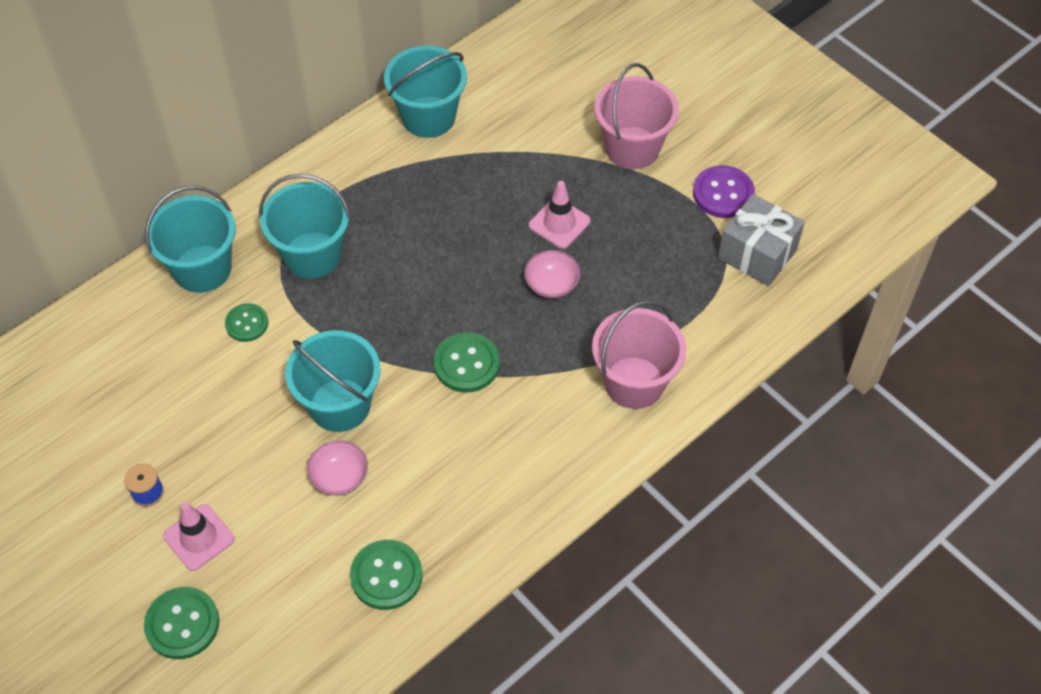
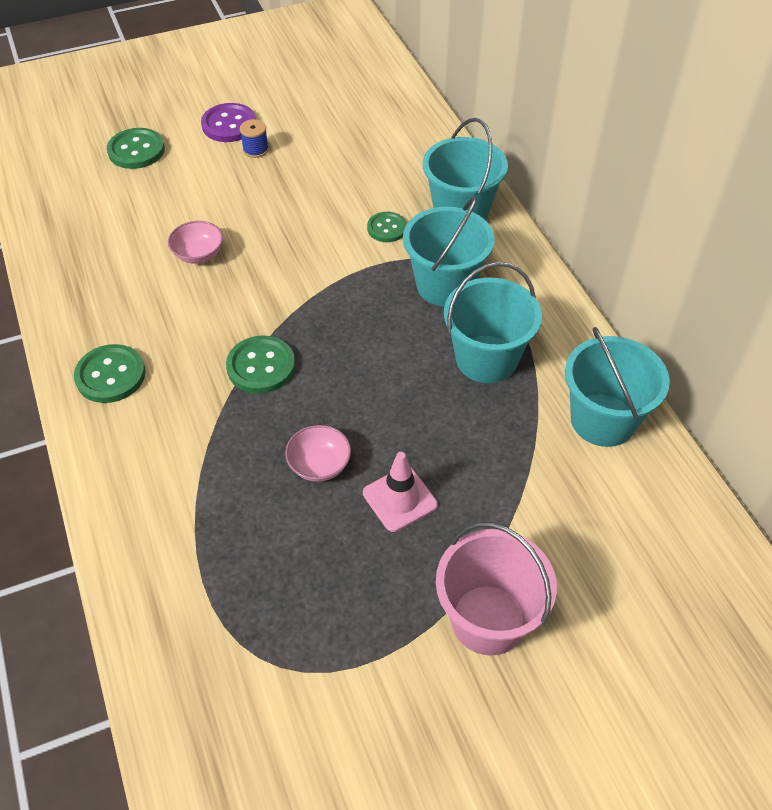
camera: 110 degrees right, 5 degrees down
pink traffic cone [163,502,235,571] -> none
turquoise bucket [285,330,381,432] -> turquoise bucket moved to [444,262,542,383]
green button [350,540,423,610] -> green button moved to [74,344,146,403]
pink bucket [592,300,686,409] -> none
purple button [693,165,755,218] -> purple button moved to [201,103,256,142]
grey gift [718,194,805,287] -> none

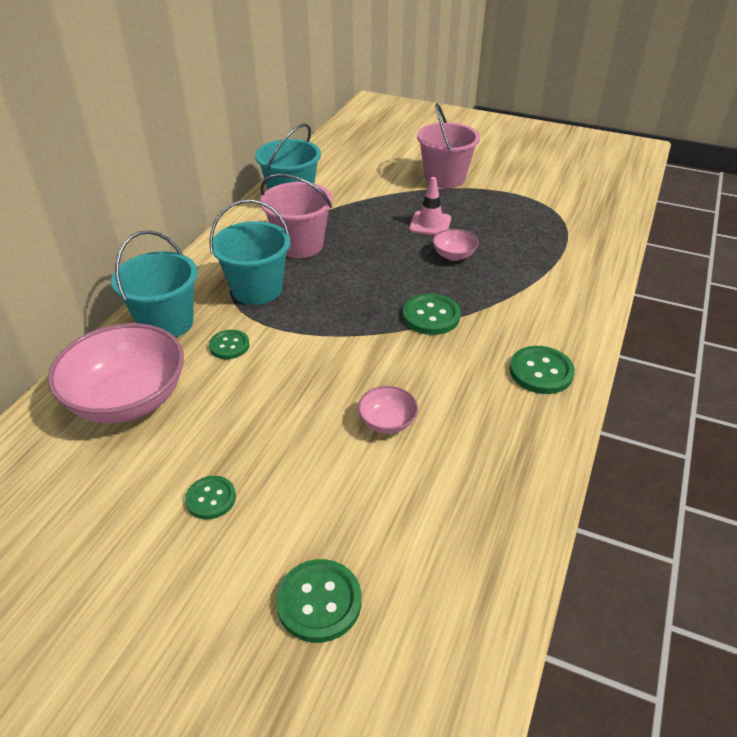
camera: 135 degrees left, 10 degrees down
purple button [201,103,256,142] -> none
blue spool [240,119,269,158] -> green button [185,476,236,519]
turquoise bucket [444,262,542,383] -> pink bucket [260,174,333,258]
none -> pink bowl [48,323,184,423]

